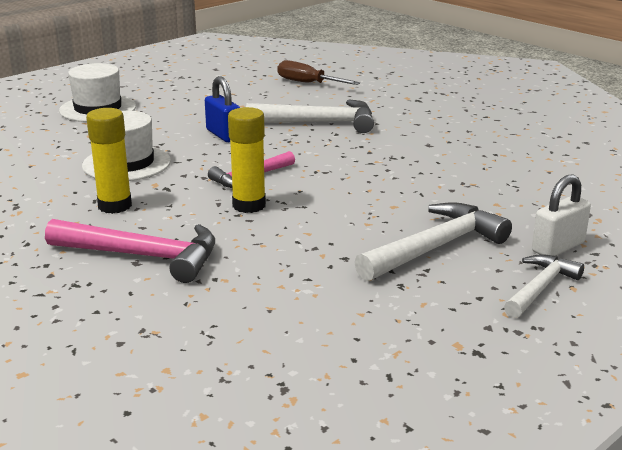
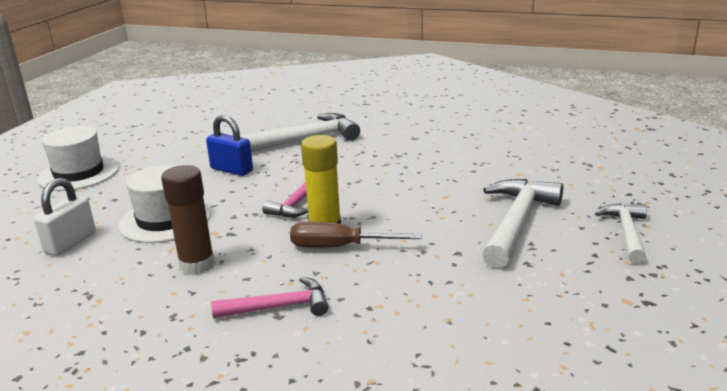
camera: 25 degrees left, 0 degrees up
pink hammer [45,219,215,283] -> pink hammer [211,277,328,318], size x0.62
yellow glue stick [86,108,132,214] -> brown glue stick [161,165,215,275]
brown screwdriver [277,60,360,85] -> brown screwdriver moved to [290,222,422,248]
white padlock [532,174,591,256] -> white padlock moved to [34,178,96,256]

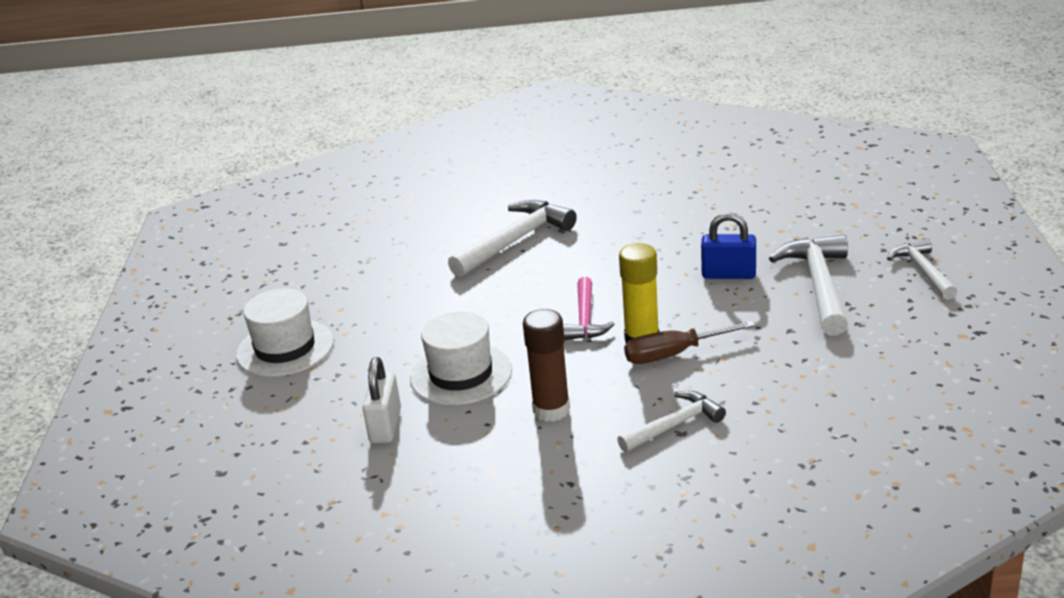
camera: 20 degrees left, 5 degrees up
blue padlock [206,115,253,176] -> blue padlock moved to [701,212,756,279]
pink hammer [211,277,328,318] -> white hammer [617,391,726,452]

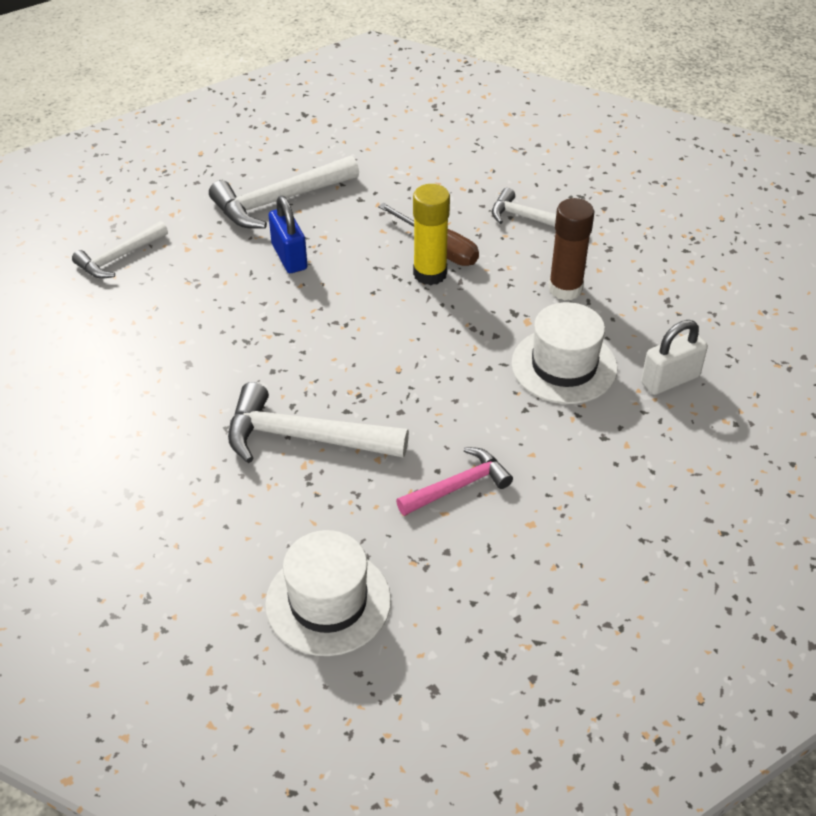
camera: 125 degrees left, 15 degrees up
white hat [236,288,334,377] -> white hat moved to [265,530,391,656]
pink hammer [563,277,614,340] -> pink hammer moved to [396,447,513,516]
white hammer [887,238,957,300] -> white hammer moved to [72,221,168,279]

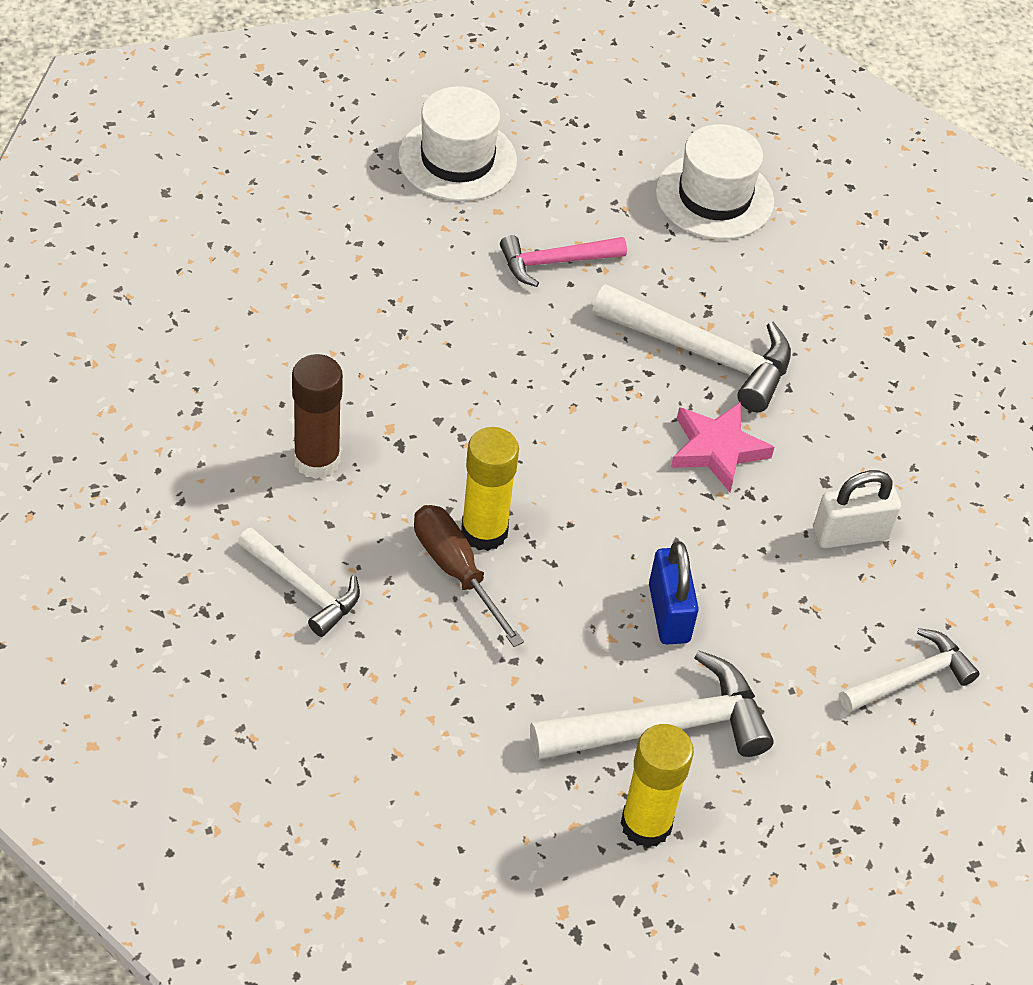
camera: 170 degrees left, 5 degrees up
white hat [512,302,618,404] -> white hat moved to [398,86,517,201]
white padlock [641,320,708,395] -> white padlock moved to [813,470,901,548]
none -> yellow glue stick [620,724,694,848]
none -> pink star [671,402,774,492]

